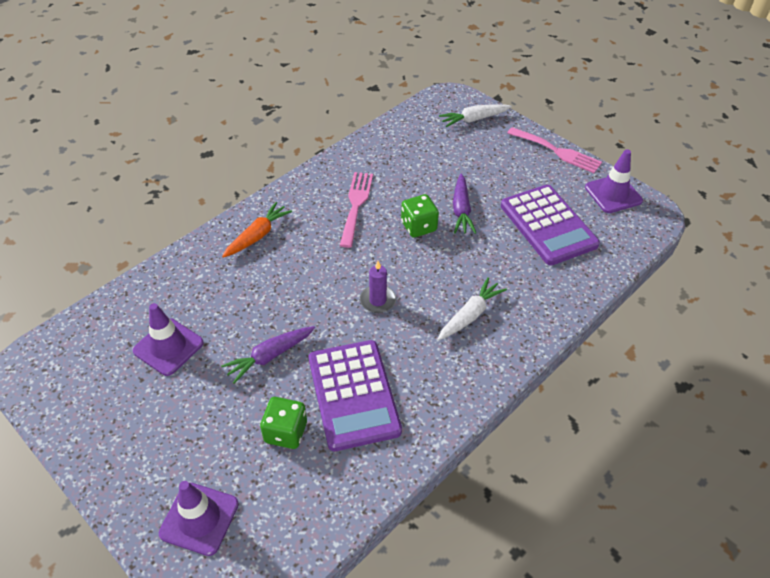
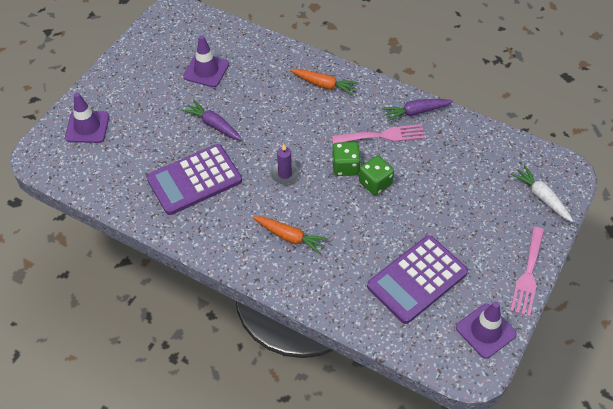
camera: 75 degrees right, 5 degrees up
green dice [260,397,307,449] -> green dice moved to [332,142,361,176]
white carrot [438,277,507,340] -> orange carrot [253,216,329,254]
purple carrot [453,174,476,234] -> purple carrot moved to [382,99,453,122]

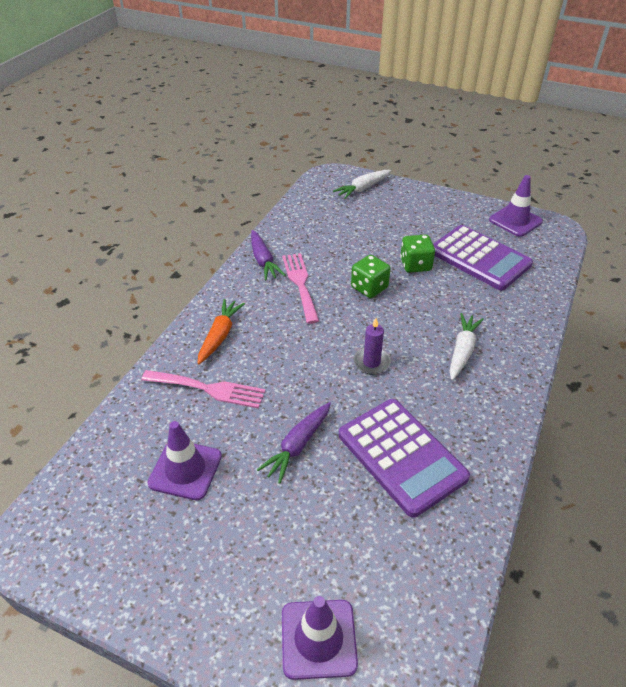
camera: 95 degrees left, 10 degrees down
orange carrot [253,216,329,254] -> white carrot [450,313,484,380]
green dice [332,142,361,176] -> green dice moved to [400,234,435,273]
pink fork [510,227,544,317] -> pink fork moved to [141,370,265,409]

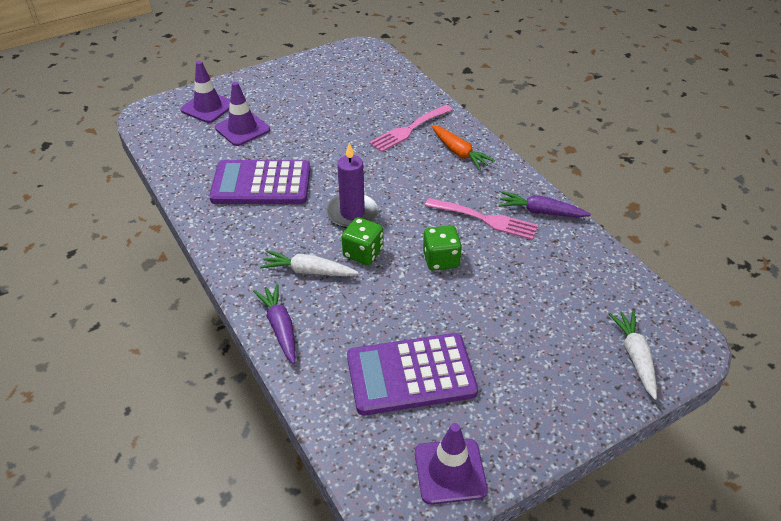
camera: 125 degrees right, 0 degrees up
purple traffic cone [147,421,222,500] -> purple traffic cone moved to [215,82,270,146]
purple carrot [257,402,331,484] -> purple carrot moved to [253,284,296,364]
purple candle [353,318,391,374] -> purple candle [326,143,379,228], size x1.50
green dice [400,234,435,273] -> green dice moved to [342,217,383,265]
white carrot [450,313,484,380] -> white carrot turned 135 degrees clockwise [260,250,358,276]

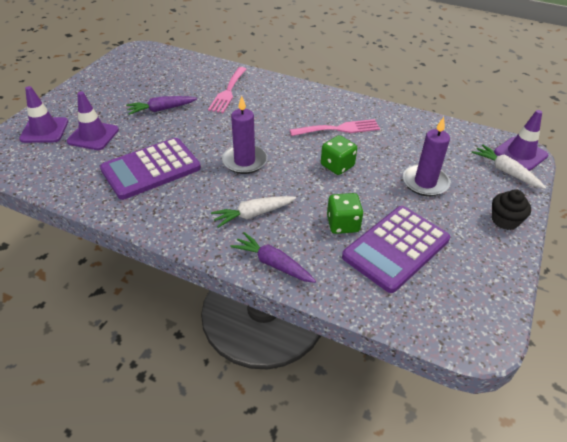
camera: 35 degrees left, 0 degrees up
green dice [342,217,383,265] -> green dice moved to [327,193,363,234]
purple traffic cone [415,423,488,505] -> purple traffic cone moved to [494,110,548,171]
orange carrot [432,125,495,170] -> none
purple carrot [498,191,591,217] -> purple carrot moved to [126,96,197,115]
none -> purple candle [403,117,450,196]
none -> black cupcake [492,190,531,230]

